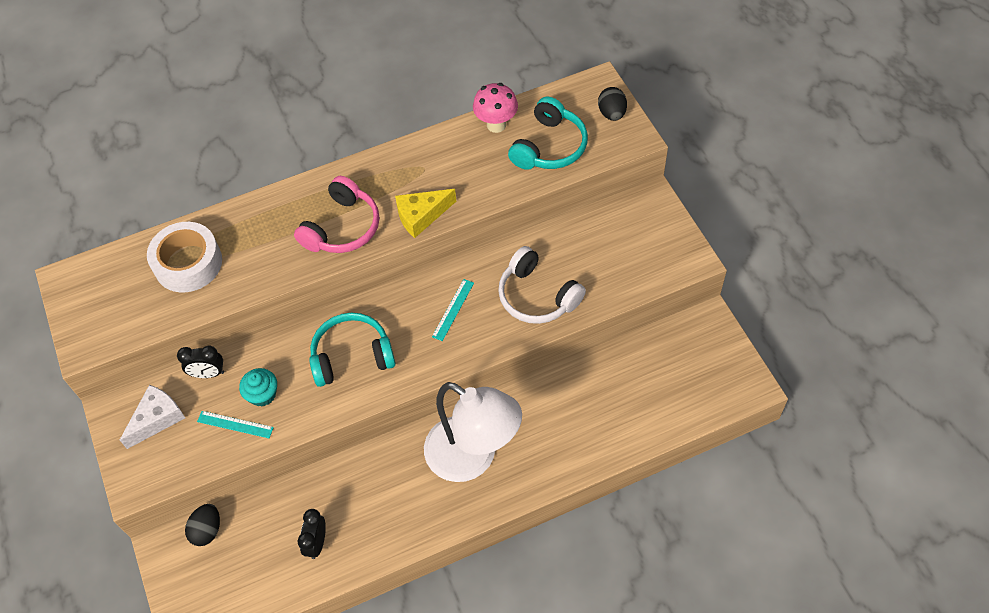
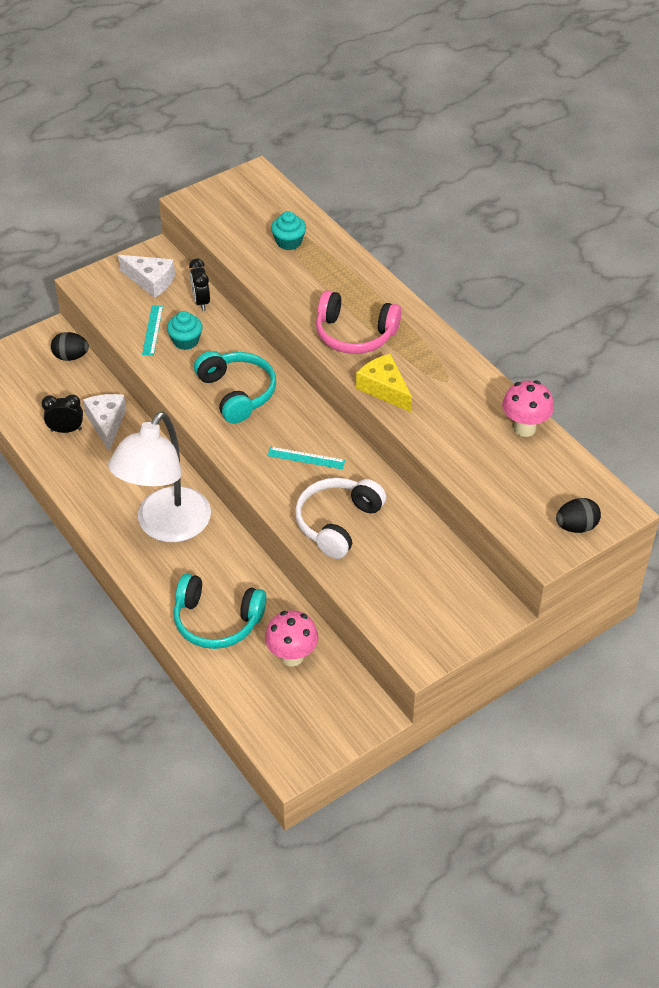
camera: 75 degrees right, 10 degrees down
white tape [147,222,222,293] -> turquoise cupcake [271,211,306,250]
turquoise headphones [508,97,588,170] -> turquoise headphones moved to [173,574,267,649]
none -> white cheese [83,394,126,451]
none -> pink mushroom [265,610,318,667]

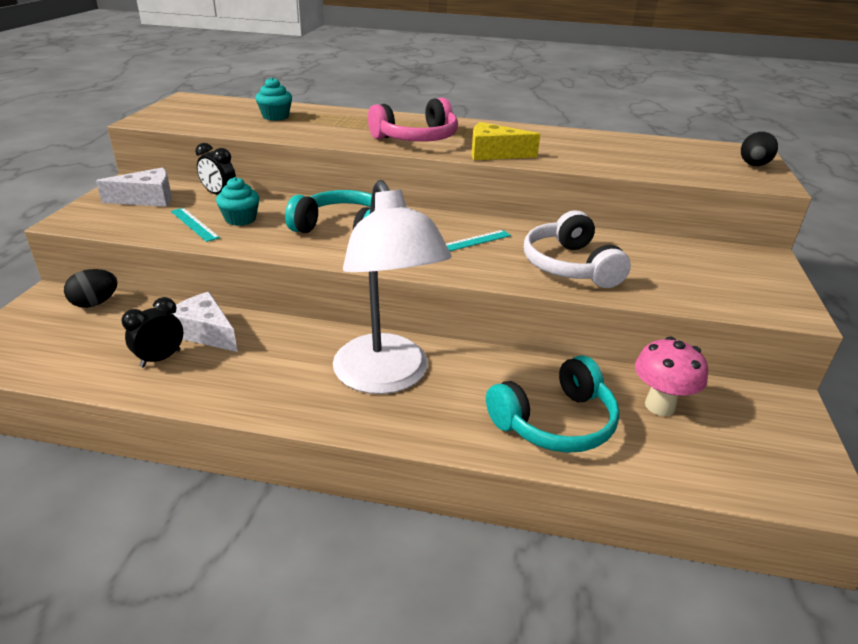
camera: 45 degrees left, 15 degrees down
pink mushroom [502,380,554,437] -> none

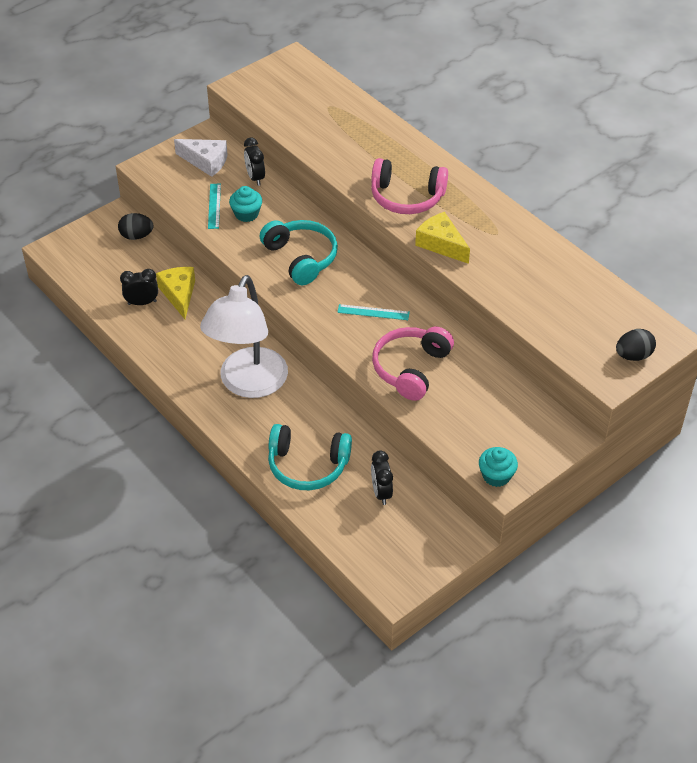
camera: 40 degrees right, 15 degrees up
white cheese [172,292,238,352] -> yellow cheese [156,267,195,319]
turquoise cupcake [255,77,292,121] -> turquoise cupcake moved to [479,447,518,487]
white headphones [524,210,631,288] -> pink headphones [372,326,454,401]
pink mushroom [635,336,708,416] -> black clock [371,450,393,505]

